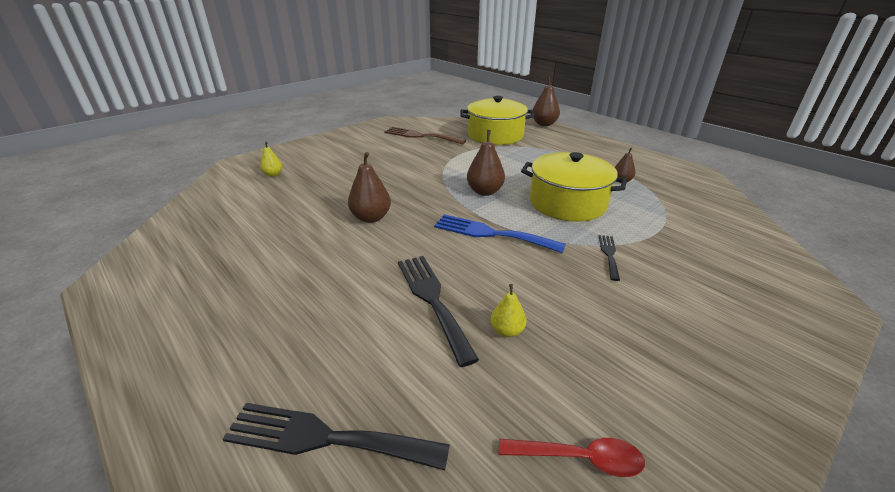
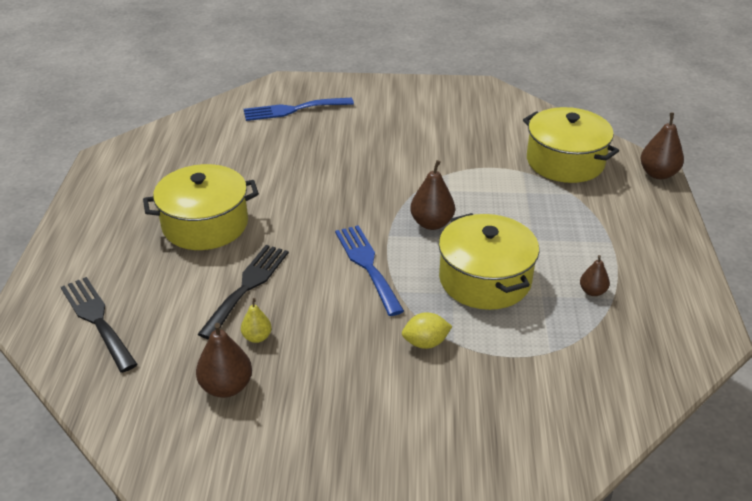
camera: 45 degrees right, 5 degrees up
yellow pear [260,142,282,177] -> blue fork [244,97,354,121]
brown pear [348,152,391,223] -> brown pear moved to [196,323,252,398]
brown fork [384,127,466,145] -> none
red spoon [499,438,645,477] -> none
black fork [599,235,620,281] -> yellow lemon [402,312,452,349]
none -> yellow pot [143,164,259,250]

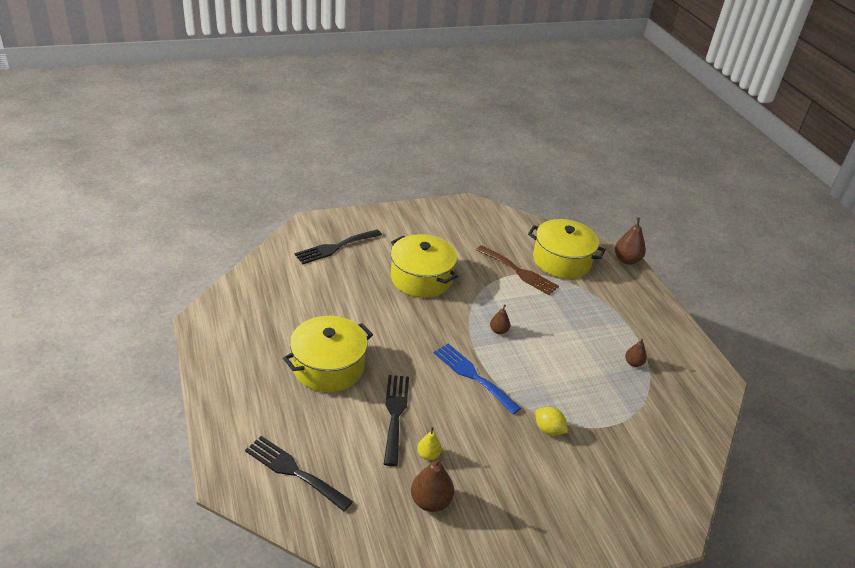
camera: 25 degrees left, 0 degrees up
blue fork [244,97,354,121] -> black fork [295,229,382,264]
yellow lemon [402,312,452,349] -> yellow lemon turned 75 degrees clockwise [535,407,568,435]
brown pear [410,160,455,230] -> brown pear [490,304,510,334], size x0.59
yellow pot [439,213,539,310] -> yellow pot moved to [391,234,458,298]
none -> brown fork [476,245,559,295]

